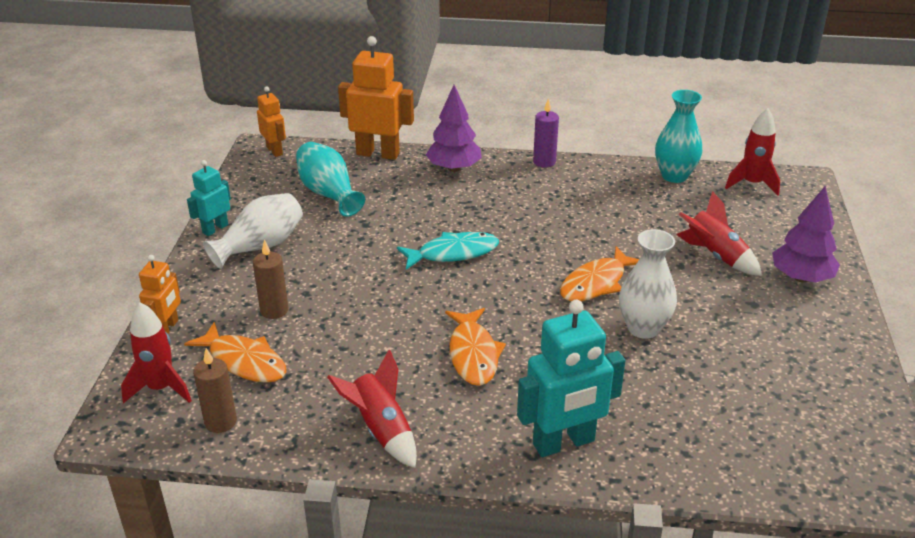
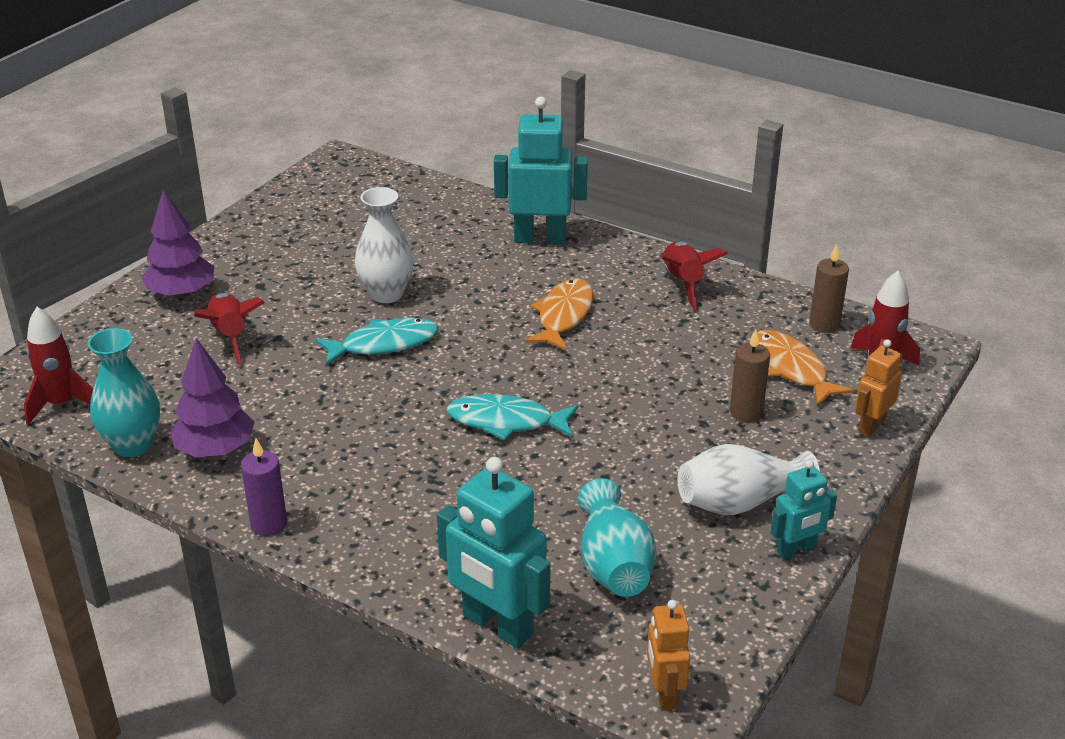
camera: 155 degrees left, 0 degrees up
orange robot [338,36,414,160] -> turquoise robot [437,457,551,648]
purple tree [426,85,482,172] -> purple tree moved to [170,338,255,457]
orange fish [560,246,639,302] -> turquoise fish [316,318,438,366]

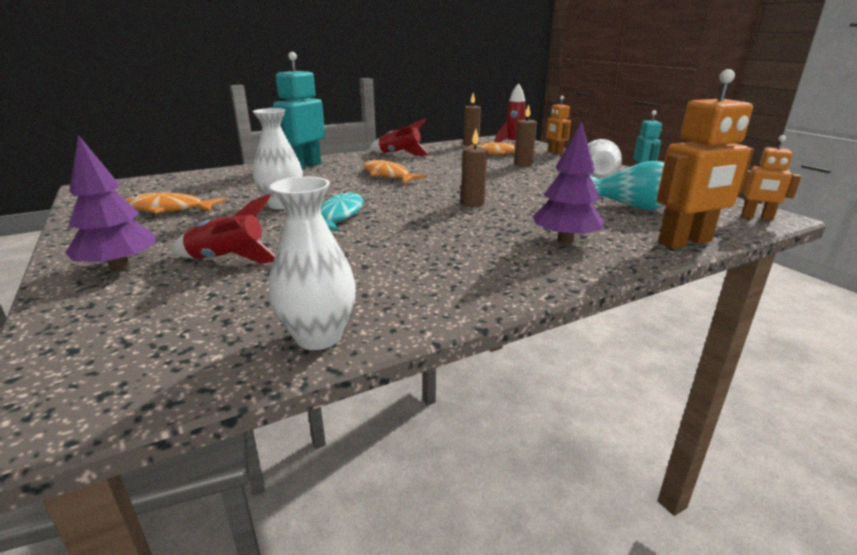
camera: 60 degrees left, 10 degrees down
red rocket [24,307,93,425] -> none
turquoise vase [88,328,160,457] -> white vase [269,176,356,350]
purple tree [170,338,255,457] -> purple tree moved to [533,121,604,244]
purple candle [241,438,287,536] -> none
turquoise robot [437,457,551,648] -> orange robot [657,69,754,249]
turquoise fish [447,394,578,440] -> brown candle [461,129,488,207]
none -> orange fish [126,192,226,214]

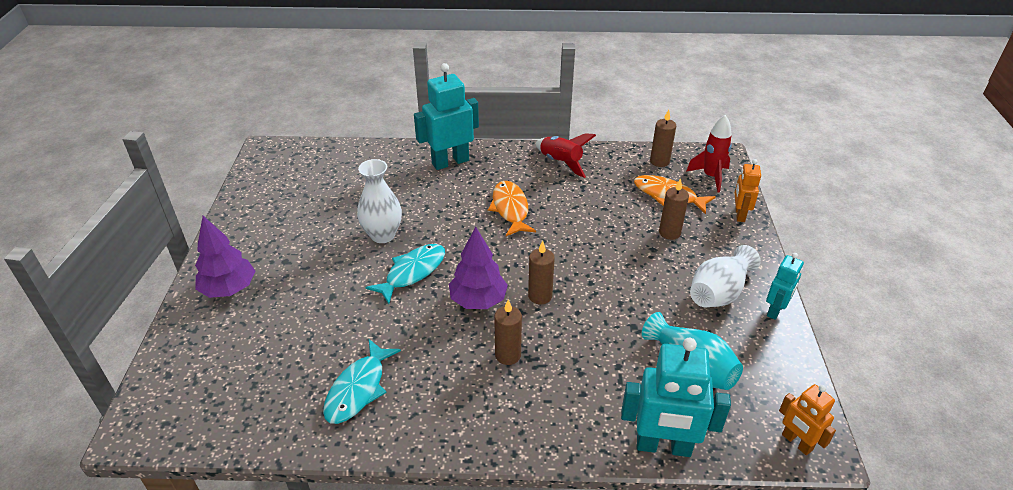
camera: 30 degrees right, 15 degrees up
orange fish [126,192,226,214] -> none
red rocket [171,194,275,263] -> none
white vase [269,176,356,350] -> none
purple tree [533,121,604,244] -> purple tree moved to [449,227,508,309]
orange robot [657,69,754,249] -> turquoise robot [621,338,731,457]
none -> turquoise fish [323,339,401,424]
none -> brown candle [494,300,522,365]

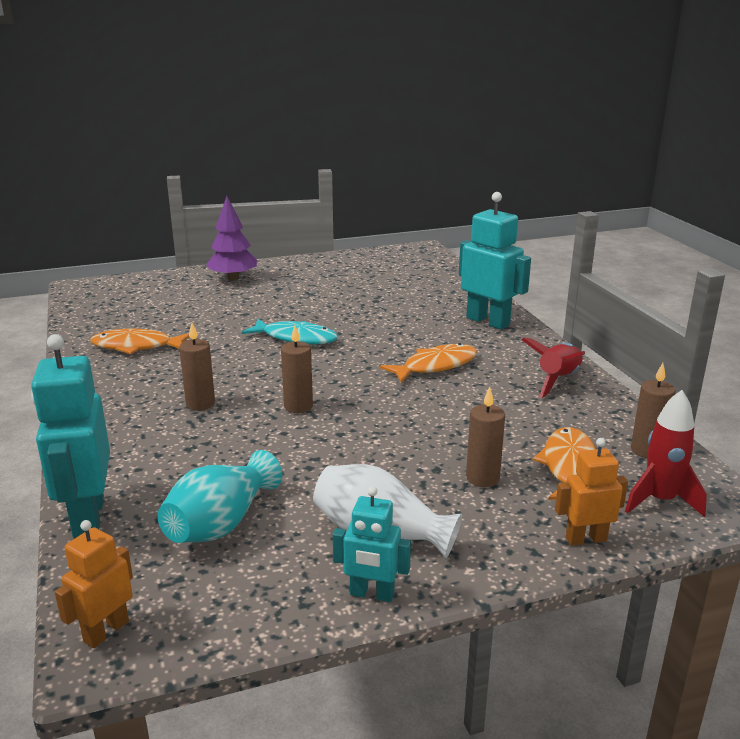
camera: 70 degrees right, 15 degrees down
turquoise fish [323,339,401,424] -> orange fish [90,328,189,354]
white vase [357,159,402,243] -> none
purple tree [449,227,508,309] -> none

